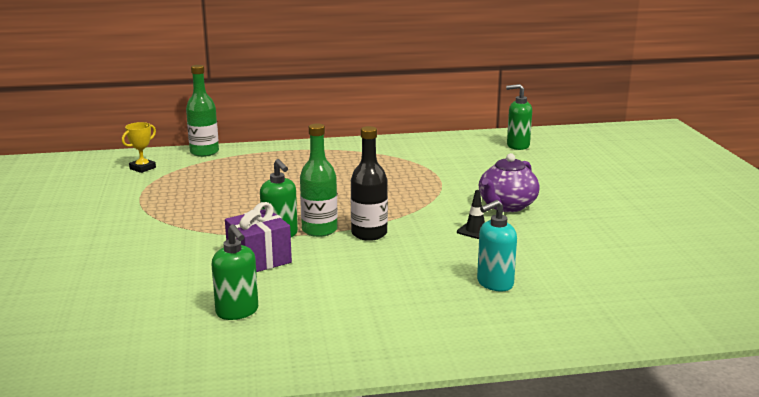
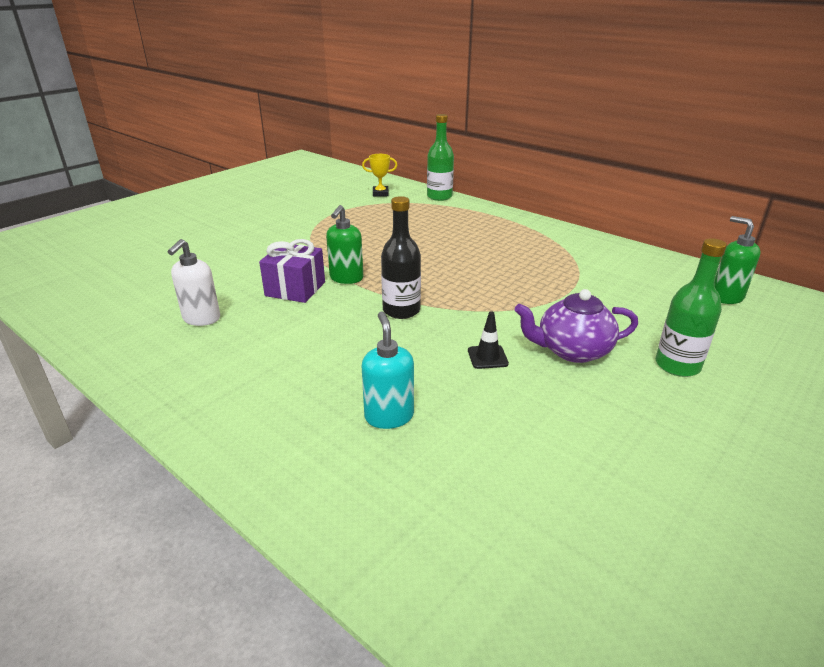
camera: 50 degrees right, 10 degrees up
green soap dispenser [212,224,258,320] -> white soap dispenser [168,239,220,326]
green bottle [300,123,338,237] -> green bottle moved to [656,238,727,377]
turquoise soap dispenser [477,200,517,292] -> turquoise soap dispenser turned 60 degrees clockwise [362,311,414,429]

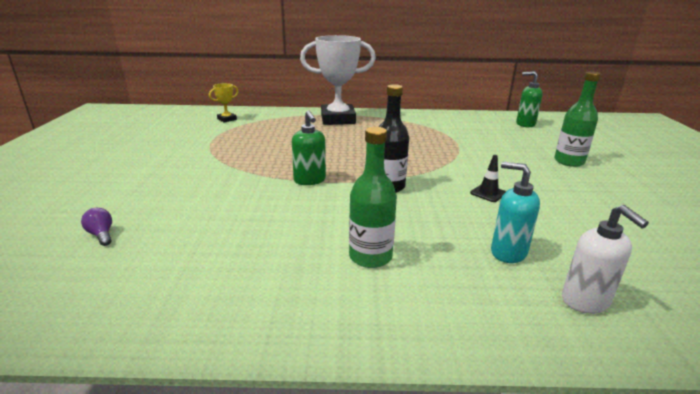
camera: 40 degrees left, 5 degrees down
white soap dispenser [168,239,220,326] -> white soap dispenser moved to [562,205,649,314]
purple gift [259,239,325,303] -> none
green bottle [427,114,454,201] -> green bottle moved to [349,127,397,268]
purple teapot [515,289,638,363] -> none
none -> purple light bulb [81,208,112,246]
none -> white trophy [300,35,376,125]

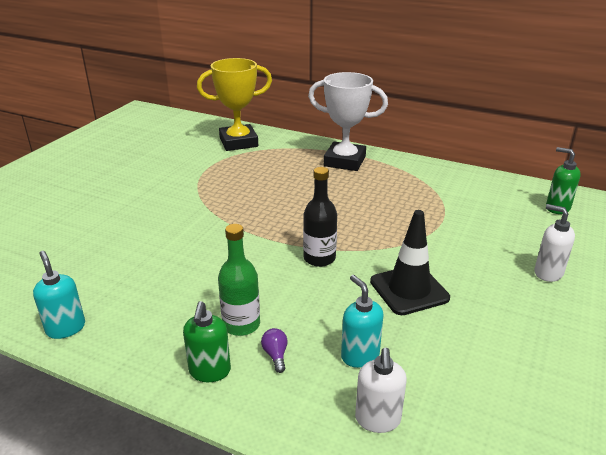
camera: 25 degrees right, 5 degrees up
purple light bulb [81,208,112,246] -> purple light bulb moved to [261,328,288,373]
yellow trophy [209,83,239,123] -> yellow trophy [197,58,272,151], size x2.29
green soap dispenser [292,111,326,185] -> green soap dispenser moved to [183,301,231,382]
black traffic cone [470,155,506,202] -> black traffic cone [370,210,450,315], size x2.14
green bottle [554,71,601,167] -> white soap dispenser [534,204,575,282]
none -> turquoise soap dispenser [33,251,85,339]

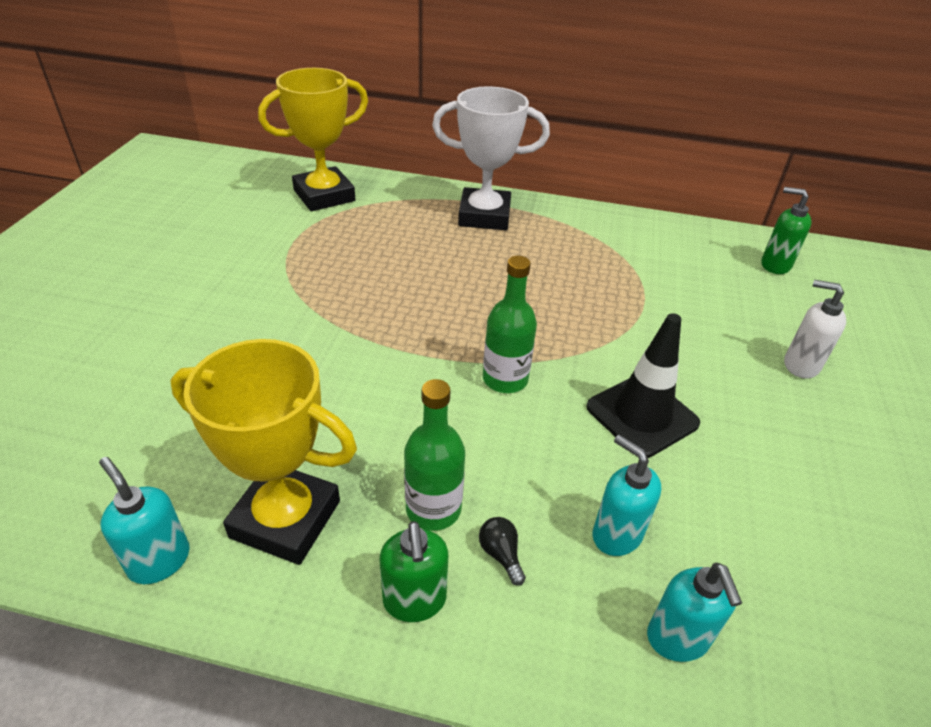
camera: 15 degrees left, 10 degrees up
purple light bulb [261,328,288,373] -> black light bulb [479,517,526,586]
black bottle [303,167,337,267] -> green bottle [483,256,537,393]
white soap dispenser [355,348,407,433] -> turquoise soap dispenser [647,562,742,662]
none -> yellow trophy [171,339,357,565]

